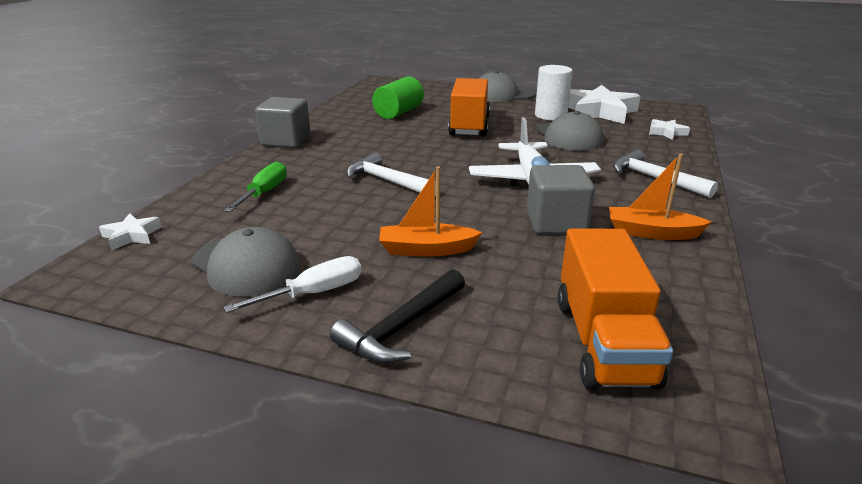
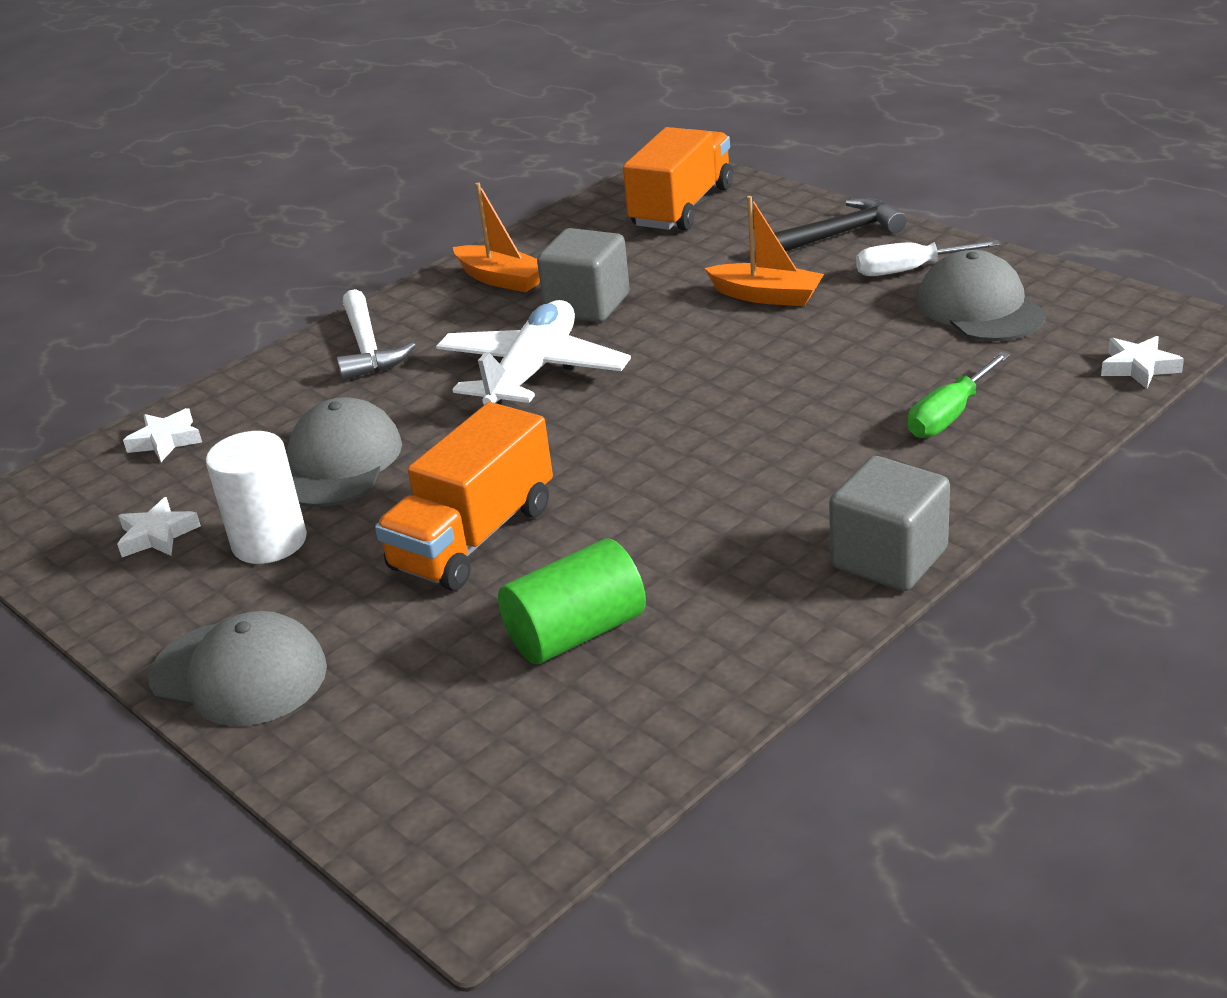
camera: 150 degrees left, 5 degrees up
white hammer [346,152,436,196] -> none
white star [568,85,641,124] -> white star [117,497,201,557], size x0.46

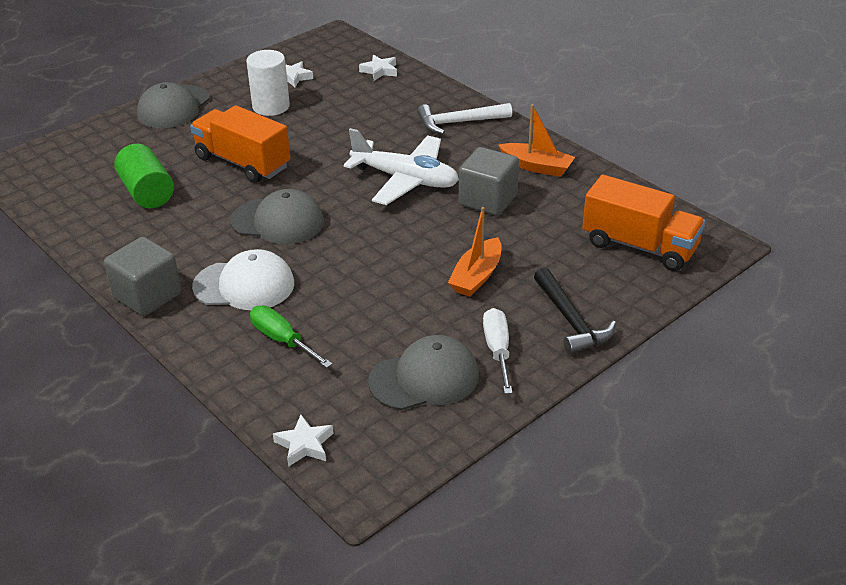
camera: 90 degrees right, 5 degrees up
grey cap [288,397,402,507] -> grey cap moved to [230,189,324,244]
orange boat [453,183,540,292] -> orange boat turned 105 degrees counterclockwise [499,104,575,177]
none -> white cap [192,249,294,310]

